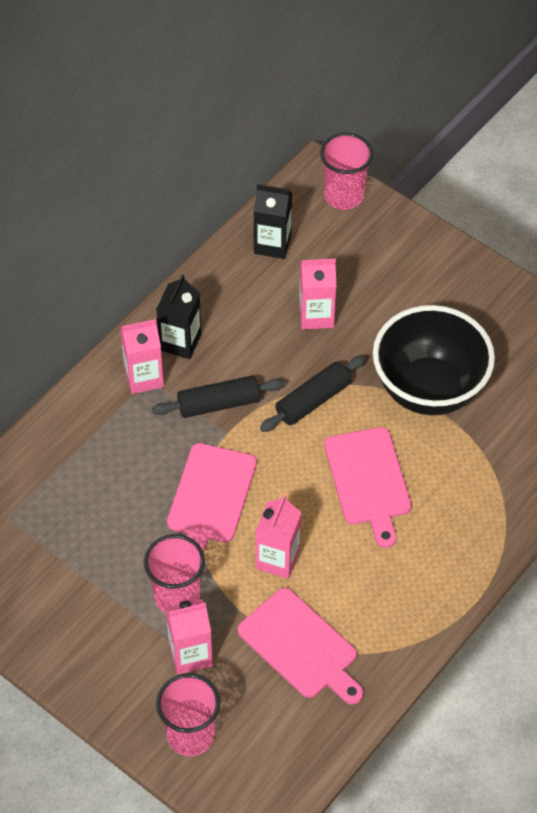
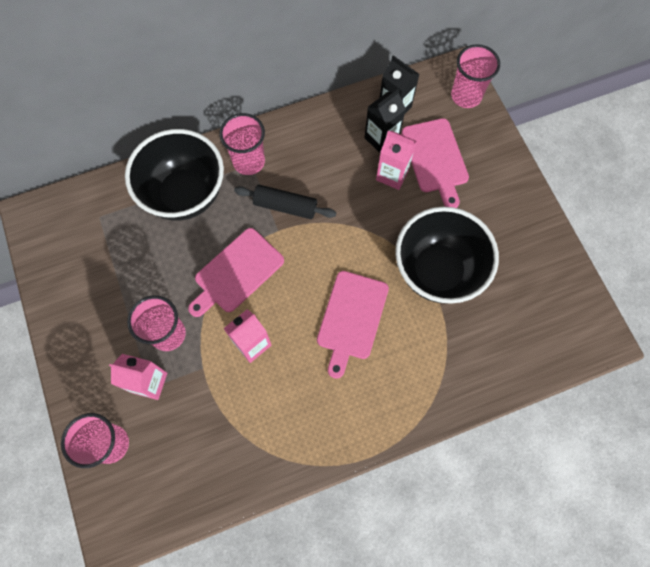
camera: 30 degrees right, 15 degrees up
pink carton [120,319,164,394] -> pink cup [219,113,265,175]
black carton [156,274,201,359] -> black carton moved to [364,89,406,153]
pink cutting board [238,588,364,705] -> pink cutting board moved to [402,118,469,208]
black rolling pin [260,355,366,432] -> none
none -> black bowl [125,129,224,220]

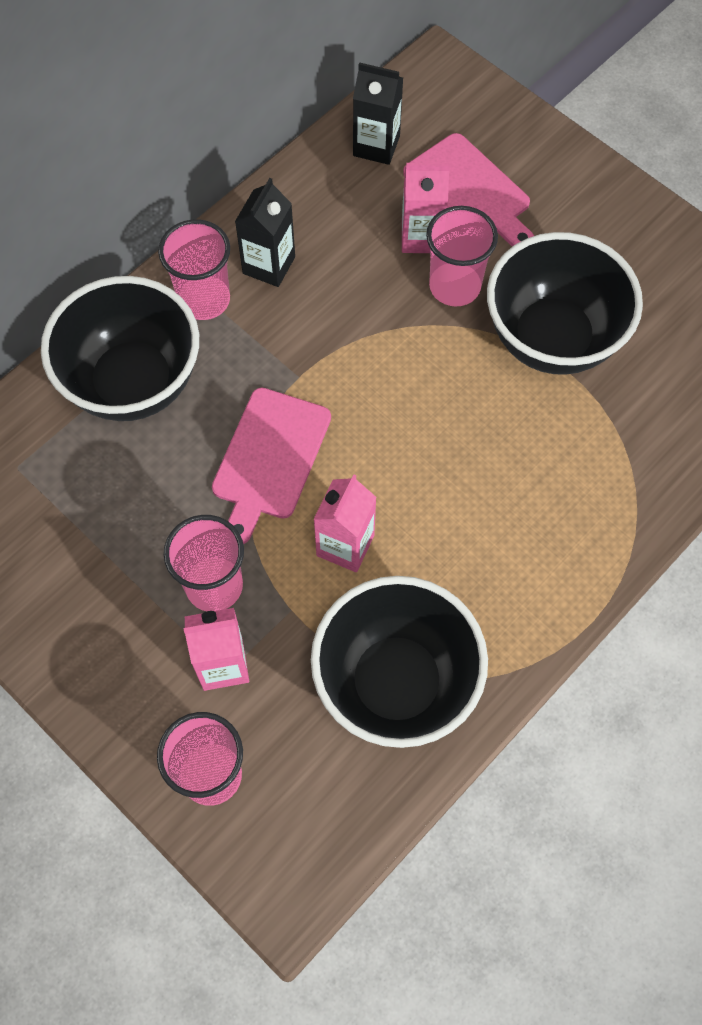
camera: 25 degrees left, 5 degrees down
black rolling pin [234,185,336,219] -> none
pink cutting board [317,271,389,379] -> none
black carton [364,89,406,153] -> black carton moved to [235,178,295,287]
pink cup [451,44,500,108] -> pink cup moved to [426,206,498,306]
none -> black bowl [311,576,488,748]

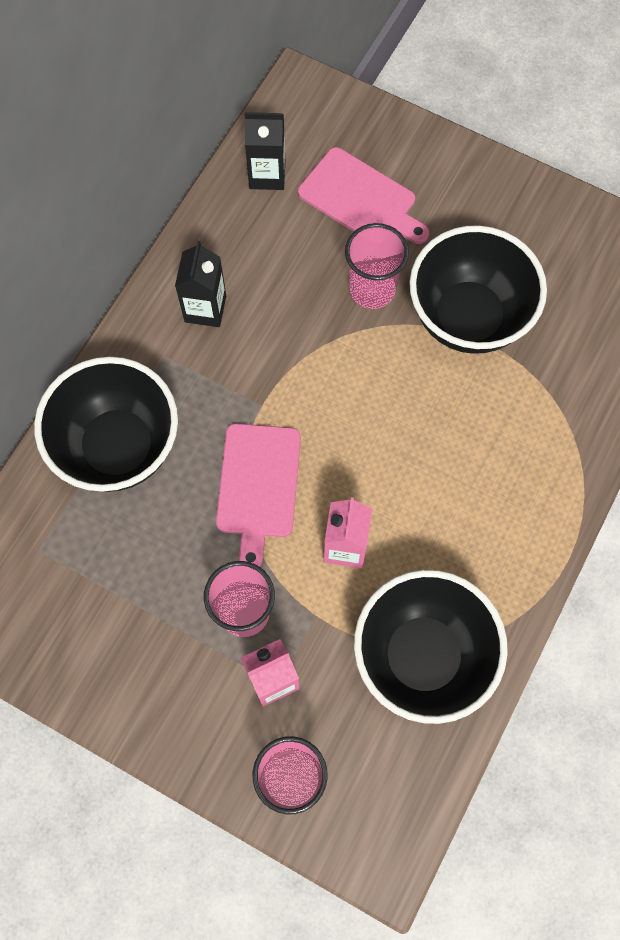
camera: 15 degrees left, 5 degrees up
pink cup [158,219,230,320] -> none
pink carton [402,163,450,253] -> none

